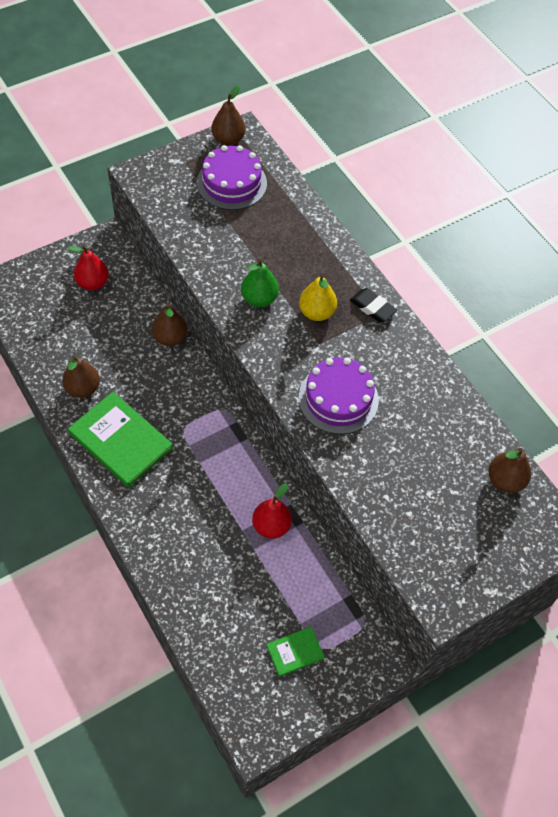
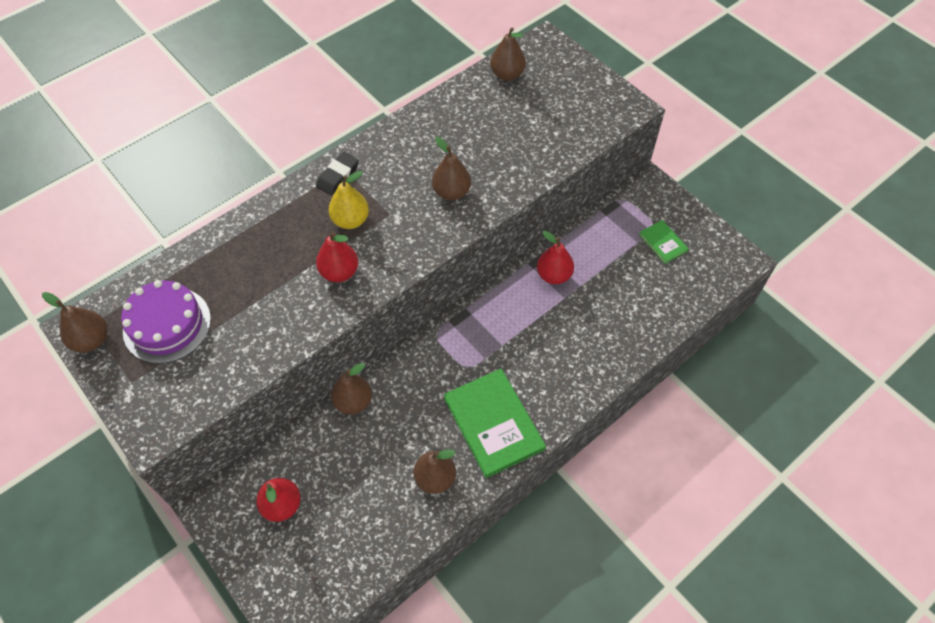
camera: 95 degrees left, 0 degrees up
green book [68,392,173,488] -> green book turned 60 degrees counterclockwise [444,369,546,478]
green pear [241,259,279,307] -> red pear [316,231,358,282]
purple cake [298,357,379,434] -> brown pear [432,137,471,200]

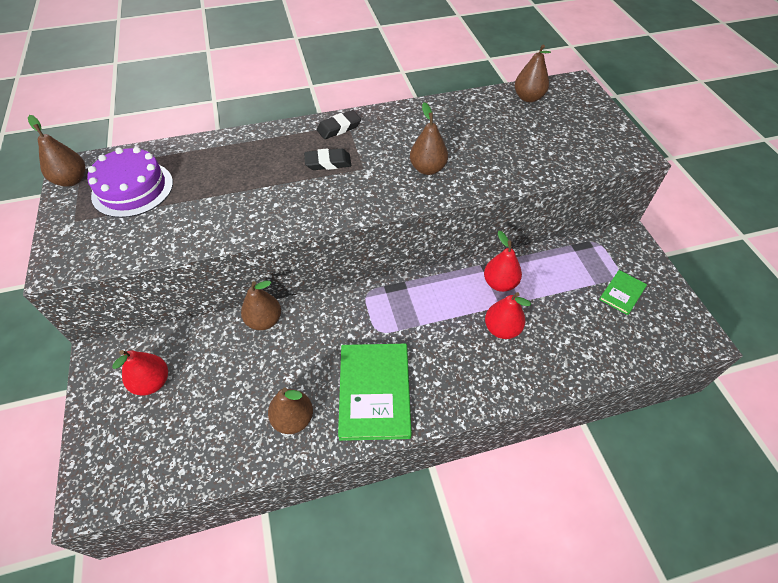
camera: 25 degrees right, 5 degrees down
red pear [316,231,358,282] -> red pear moved to [485,292,531,339]
yellow pear [328,171,369,229] -> black eraser [304,148,351,170]
green book [639,220,689,264] -> green book turned 45 degrees clockwise [599,270,647,315]

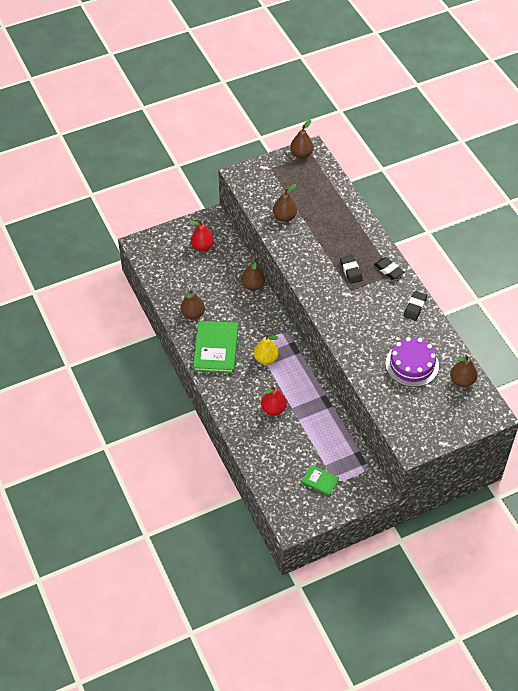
camera: 80 degrees right, 0 degrees up
purple cake [87,147,173,218] -> purple cake moved to [385,337,439,387]
green book [338,344,412,441] -> green book turned 75 degrees counterclockwise [193,321,238,373]
brown pear [410,102,448,175] -> brown pear moved to [273,184,297,222]
red pear [484,231,522,292] -> none
none -> yellow pear [254,334,279,365]
none -> black eraser [404,291,427,321]

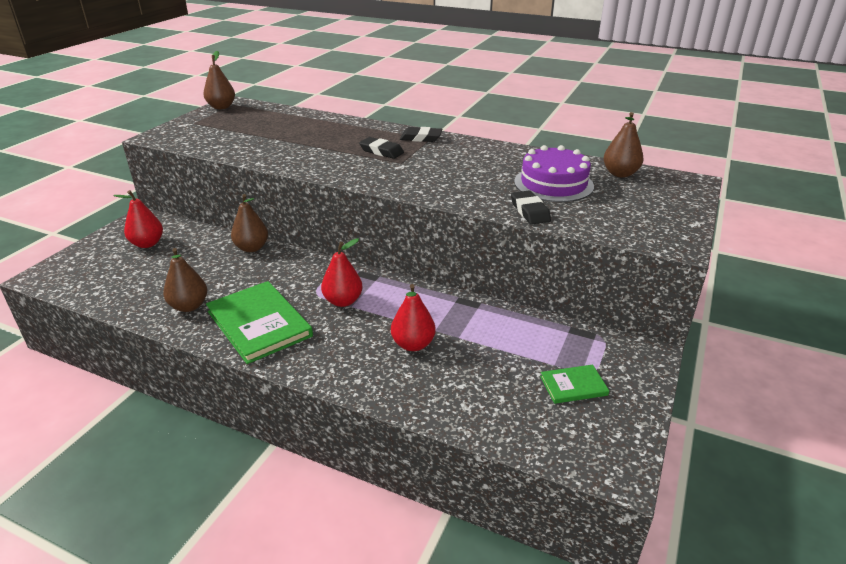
camera: 40 degrees left, 20 degrees down
yellow pear [254,334,279,365] -> red pear [321,238,363,307]
brown pear [273,184,297,222] -> none
black eraser [404,291,427,321] -> black eraser moved to [511,191,551,224]

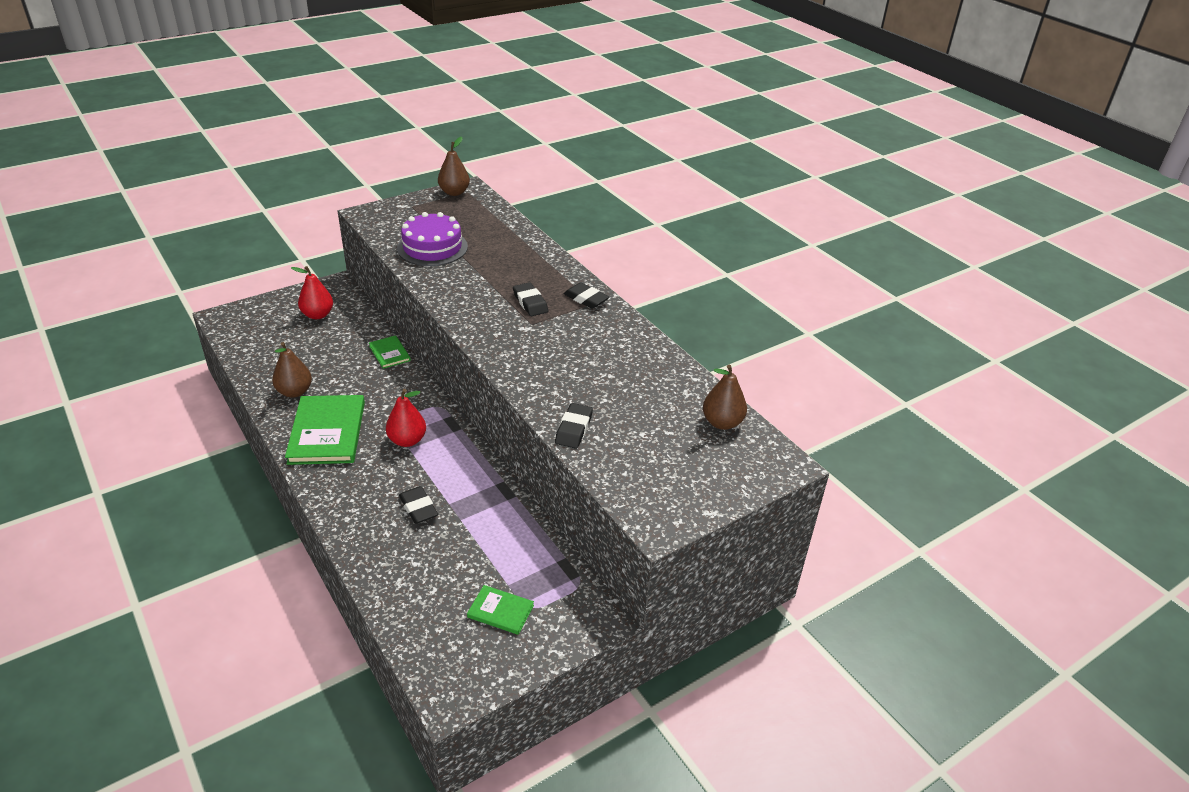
camera: 30 degrees right, 5 degrees up
brown pear [231,194,268,252] -> green book [369,335,411,369]
red pear [391,284,436,351] -> black eraser [399,486,438,524]
purple cake [514,145,594,202] -> purple cake moved to [397,212,468,266]

